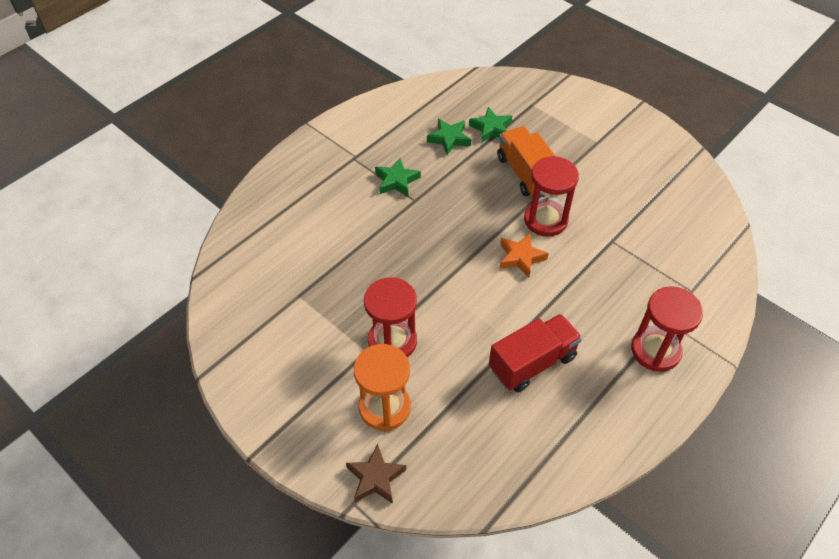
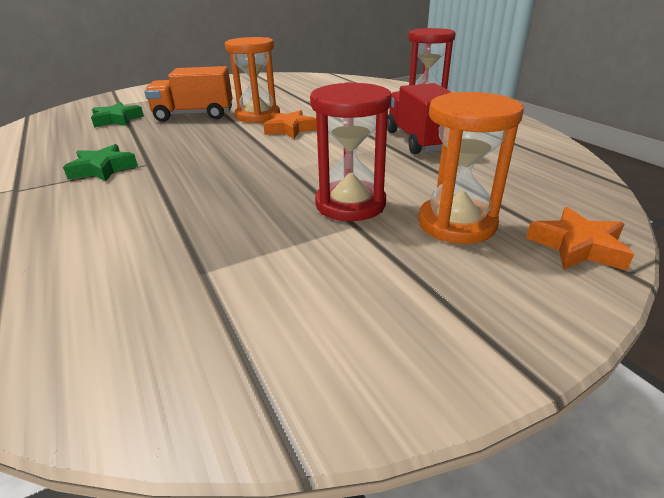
camera: 70 degrees left, 20 degrees down
brown star [346,444,406,504] -> orange star [526,207,634,271]
green star [427,119,471,155] -> none
red hourglass [524,156,579,237] -> orange hourglass [225,37,280,123]

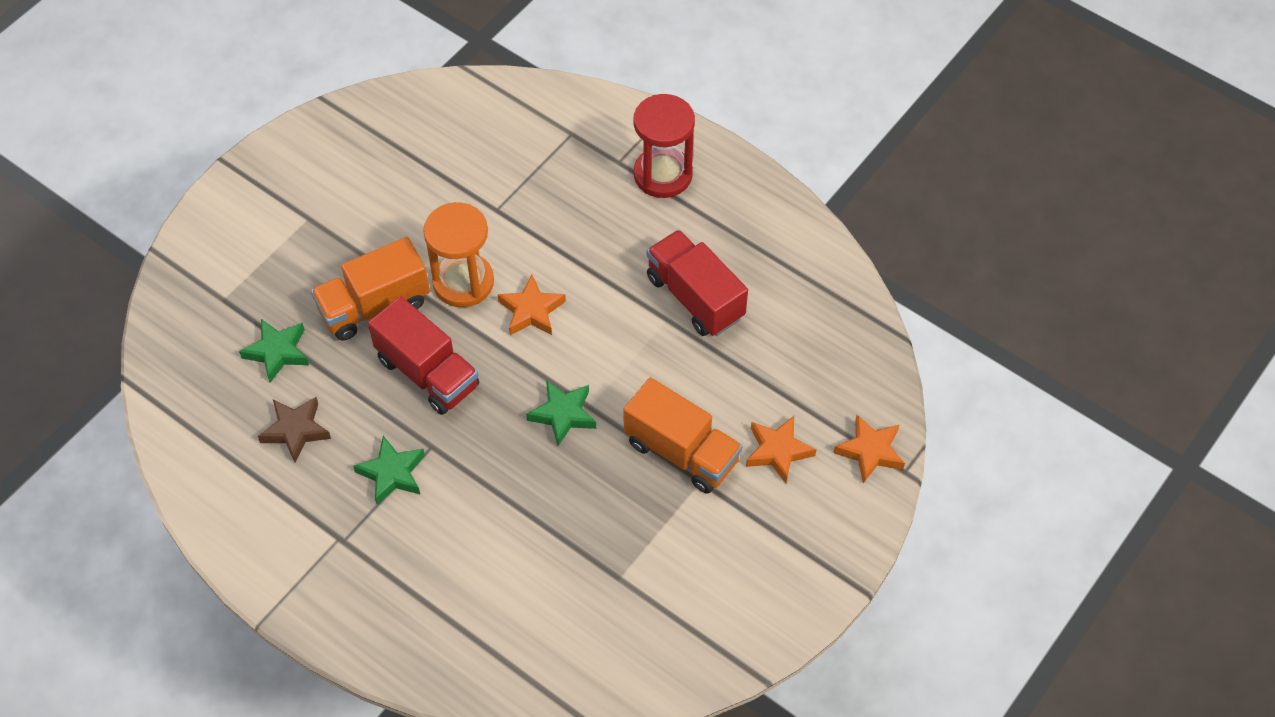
camera: 25 degrees left, 25 degrees up
red hourglass [310,82,392,221] -> orange truck [623,378,742,494]
orange hourglass [418,92,524,244] -> orange star [746,416,817,483]
none -> brown star [258,397,331,463]
none -> red truck [368,296,479,415]
none -> green star [526,380,596,446]

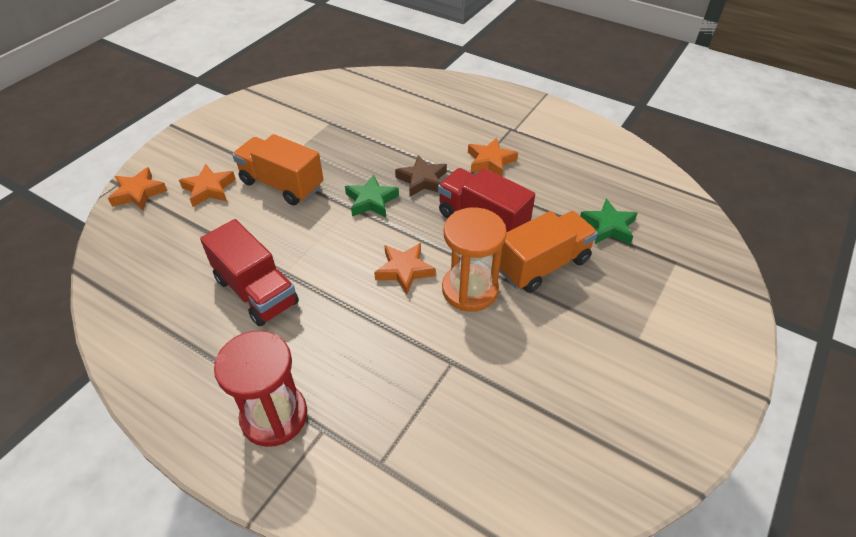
camera: 175 degrees right, 10 degrees down
brown star [258,397,331,463] -> brown star moved to [395,155,447,197]
green star [353,436,425,505] -> orange star [468,138,518,176]

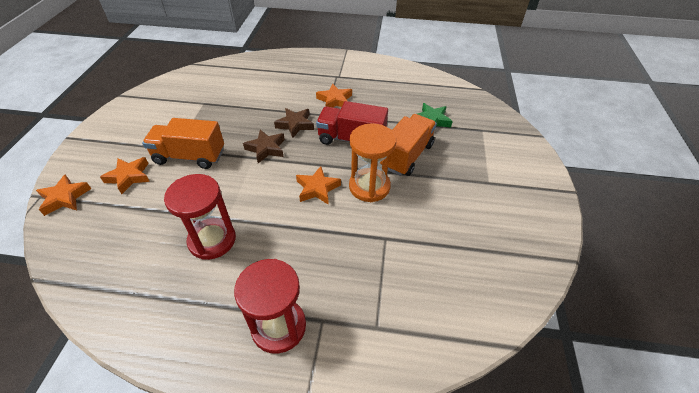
camera: 25 degrees left, 0 degrees up
red truck [200,219,299,326] -> red hourglass [164,174,236,260]
green star [345,175,399,217] -> brown star [243,130,285,163]

